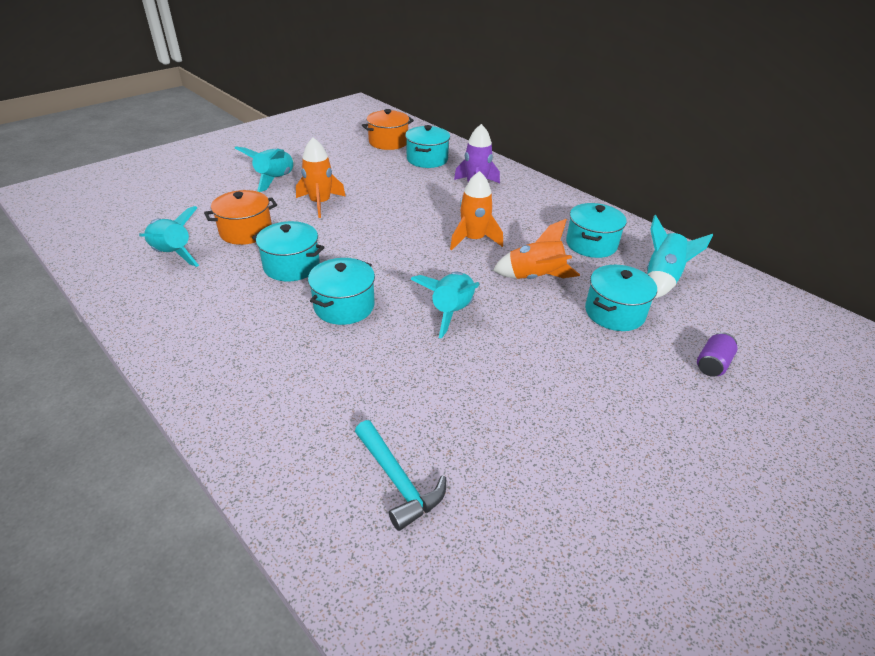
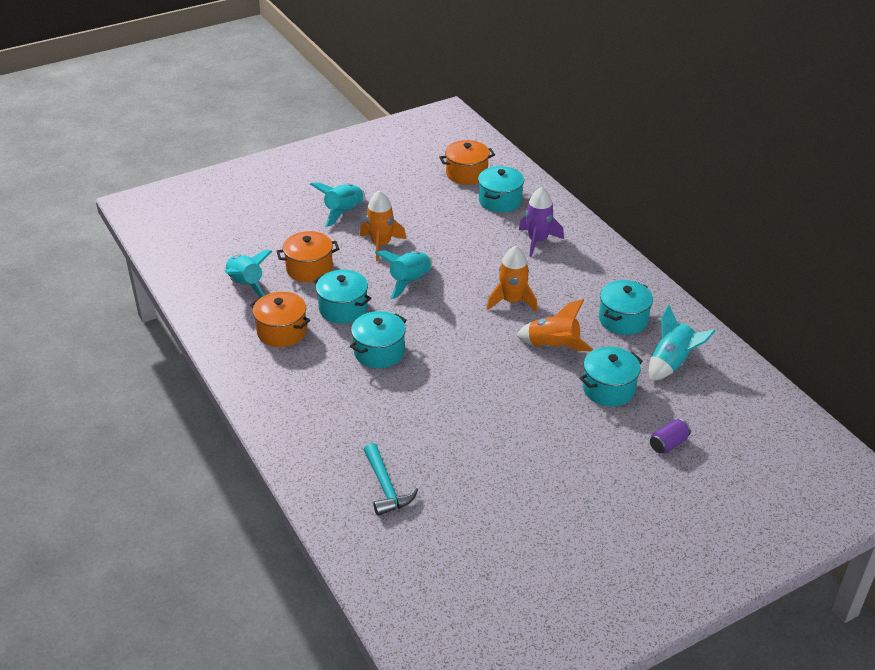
camera: 15 degrees right, 0 degrees up
turquoise rocket [411,272,480,339] -> turquoise rocket moved to [375,251,432,299]
none -> orange pot [250,292,310,347]

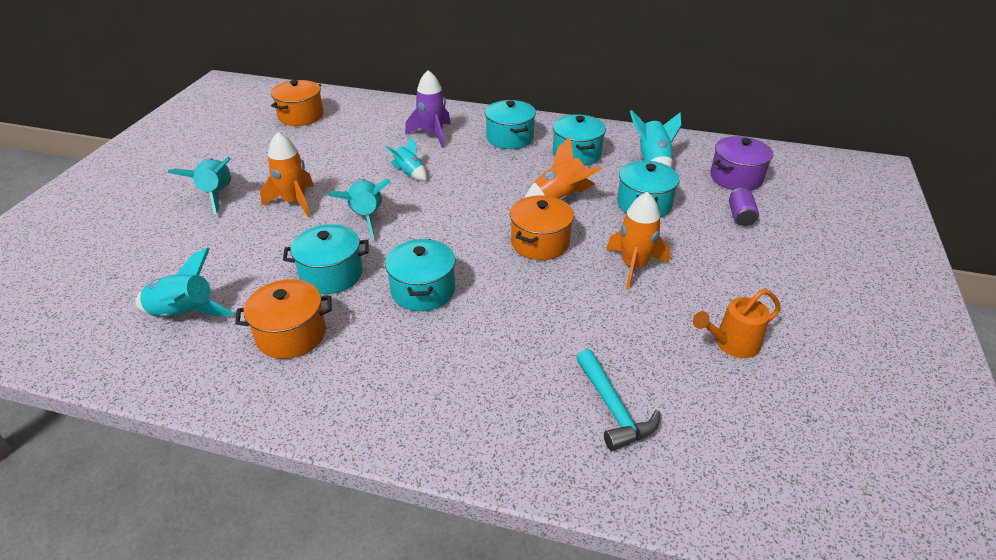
camera: 45 degrees left, 0 degrees up
orange pot [276,231,339,282] -> orange pot moved to [510,195,574,260]
turquoise hammer [364,443,418,516] -> turquoise hammer turned 45 degrees clockwise [576,349,660,451]
turquoise pot [478,166,524,213] -> turquoise pot moved to [485,100,536,149]
orange rocket [487,245,538,312] -> orange rocket moved to [606,192,670,289]
none -> turquoise rocket [384,136,427,181]
none -> orange watering can [693,289,781,358]
none -> purple pot [710,136,773,191]

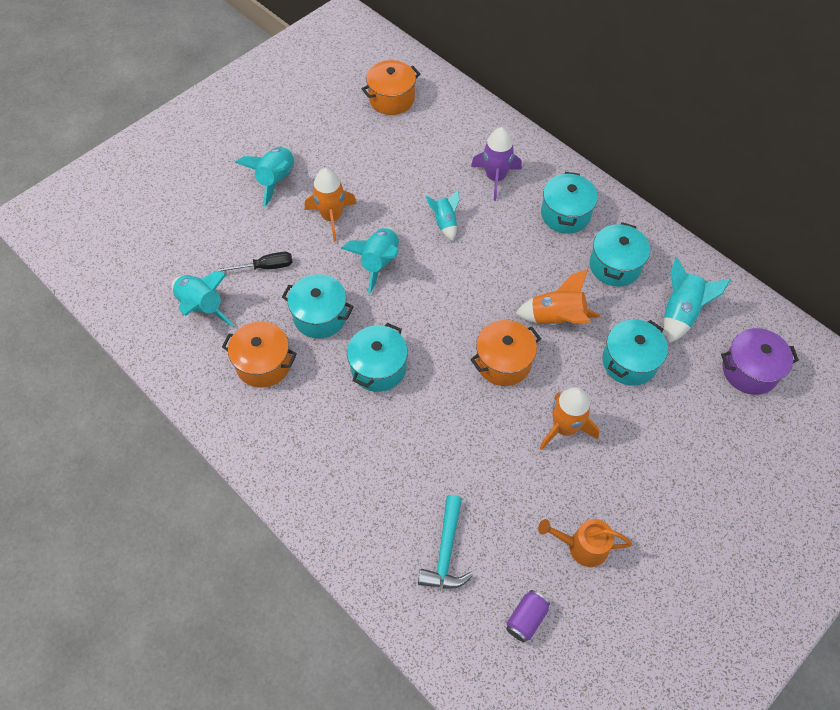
camera: 30 degrees right, 20 degrees up
purple can [729,188,759,226] -> purple can moved to [506,590,550,642]
none -> black screwdriver [214,252,293,272]

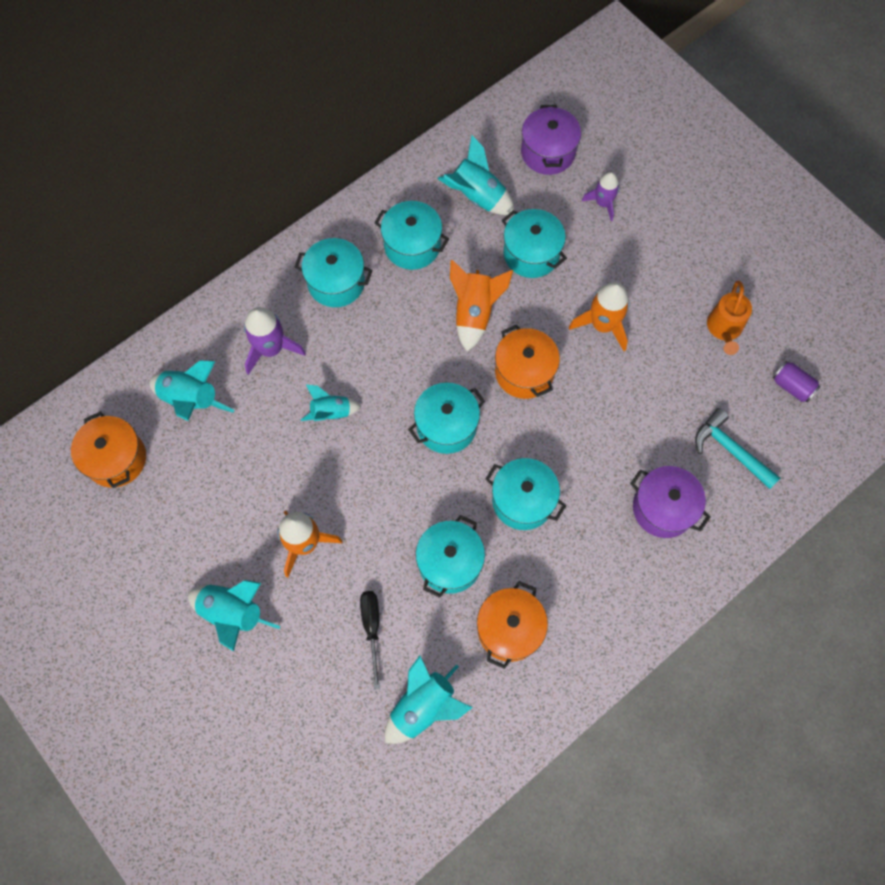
camera: 85 degrees left, 10 degrees up
turquoise rocket [341,227,399,294] -> turquoise rocket moved to [149,360,234,421]
turquoise hammer [418,495,473,588] -> turquoise hammer turned 150 degrees counterclockwise [695,408,780,489]
none -> turquoise pot [408,383,485,454]
none -> purple rocket [582,172,619,221]
none -> purple pot [630,466,711,538]

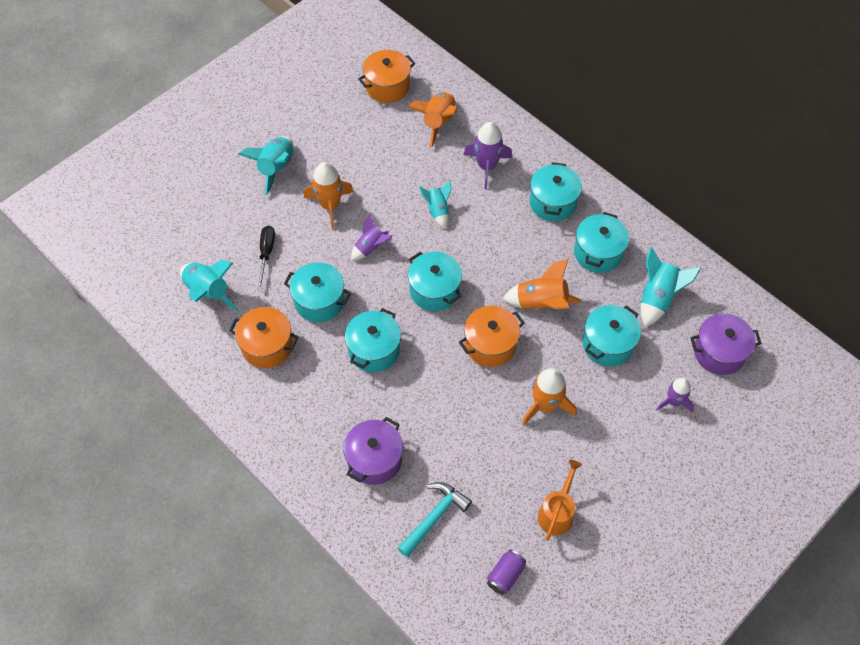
camera: 85 degrees right, 10 degrees down
turquoise rocket [149,360,234,421] -> orange rocket [408,92,457,148]
black screwdriver [360,591,380,690] -> black screwdriver turned 75 degrees counterclockwise [257,226,275,290]
orange watering can [707,280,752,355] -> orange watering can turned 105 degrees clockwise [538,460,582,541]
none -> purple rocket [351,214,392,260]

